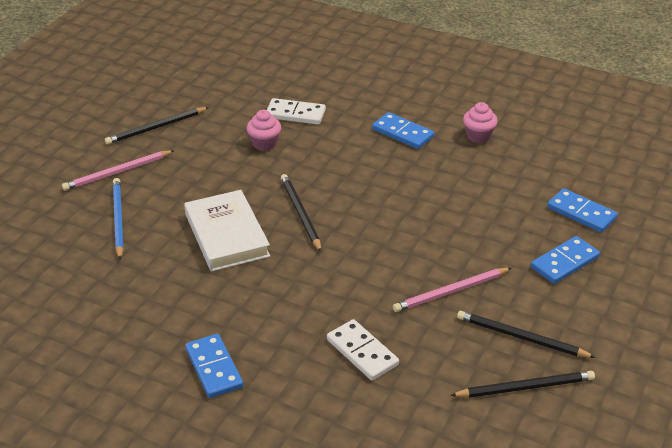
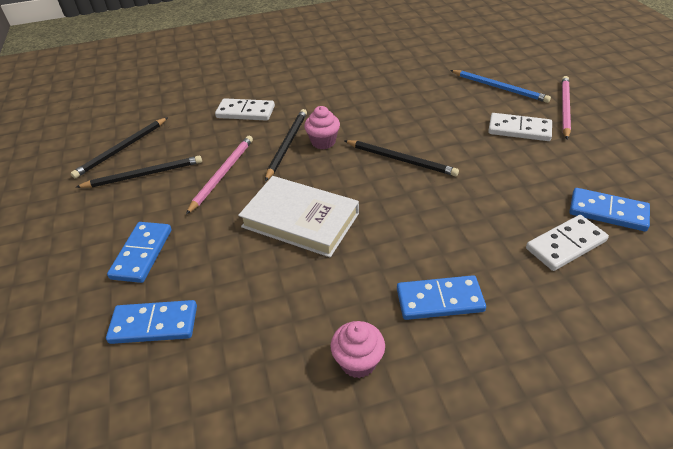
camera: 140 degrees right, 5 degrees up
black pencil [105,107,209,145] -> black pencil moved to [265,109,307,181]
white book [184,190,270,272] -> white book moved to [238,176,359,257]
blue domino [185,334,243,398] -> blue domino moved to [570,188,650,231]
pink cupcake [247,110,281,151] -> pink cupcake moved to [304,106,340,149]
none -> white domino [488,113,552,141]

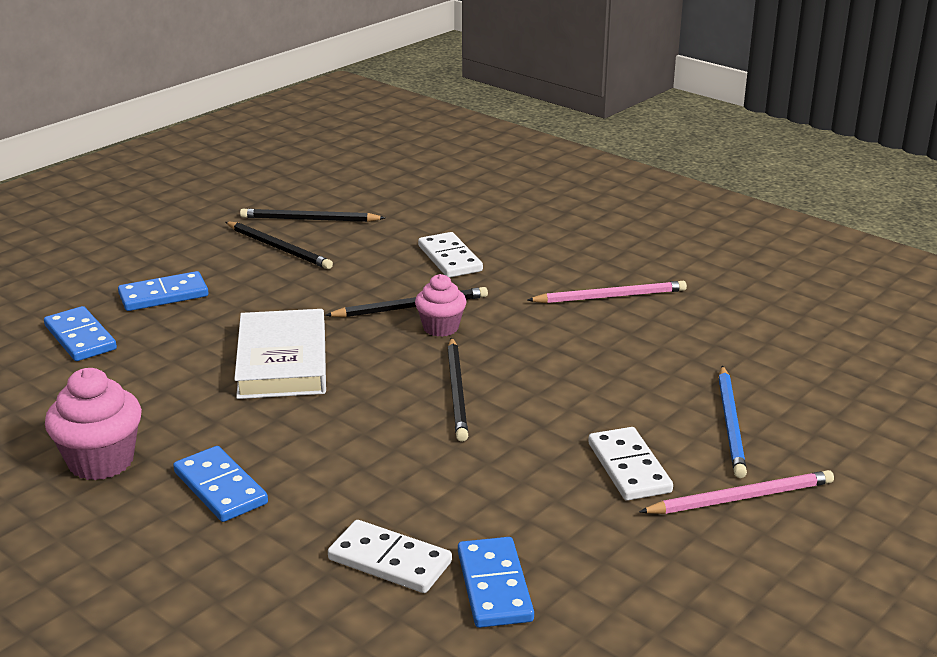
camera: 55 degrees right, 15 degrees down
pink pencil [186,136,253,214] -> pink pencil moved to [527,281,687,303]
pink cupcake [331,321,385,378] -> pink cupcake [45,368,142,480], size x1.53

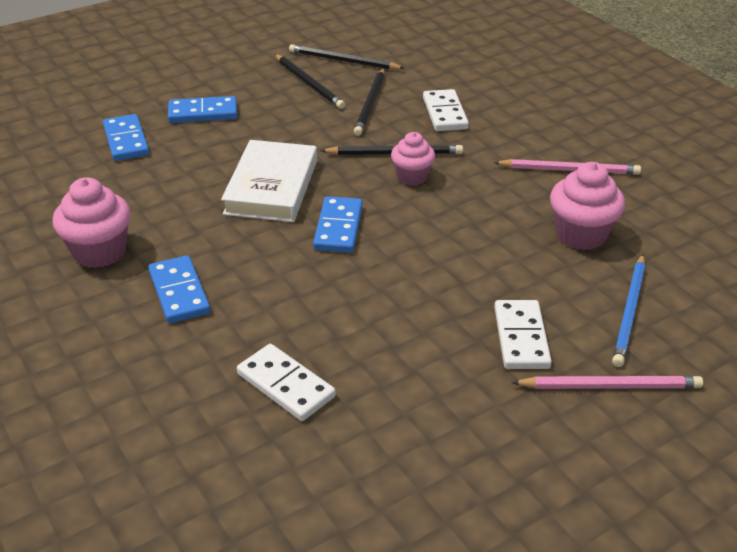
camera: 15 degrees right, 10 degrees up
black pencil [447,337,468,442] -> black pencil moved to [354,68,385,136]
blue domino [458,537,534,628] -> blue domino moved to [313,196,363,253]
none -> pink cupcake [550,162,625,250]

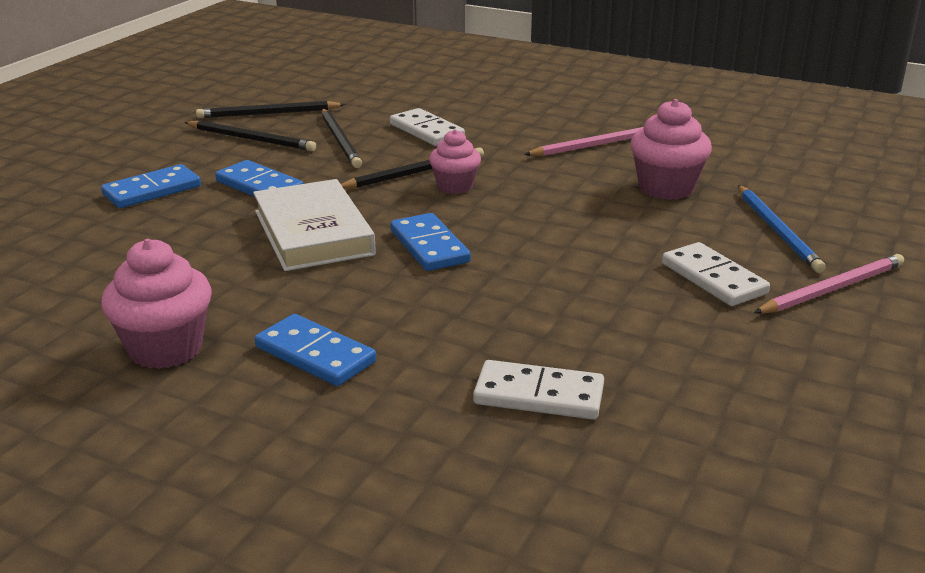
camera: 30 degrees left, 10 degrees down
blue domino [103,114,149,161] -> blue domino moved to [215,160,304,197]

